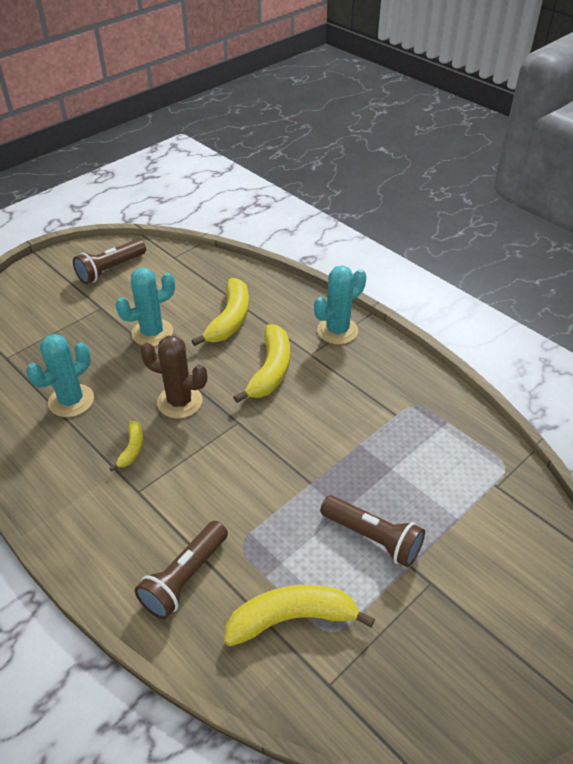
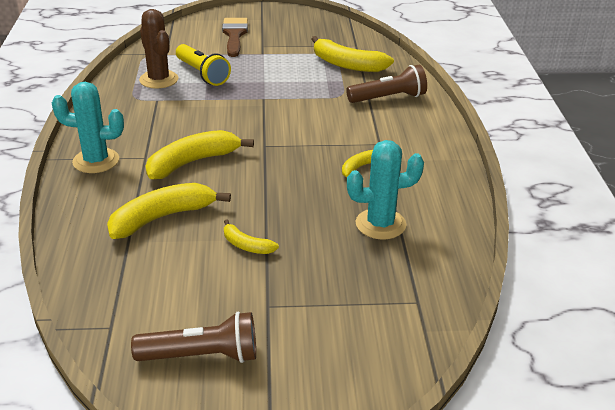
camera: 140 degrees left, 10 degrees down
turquoise cactus [115,268,175,346] -> yellow banana [224,219,279,254]
brown cactus [140,335,207,419] -> brown cactus moved to [139,9,178,89]
brown flashlight [320,495,425,567] -> none
none -> yellow flashlight [176,44,231,86]
none -> brown brush [222,18,248,57]

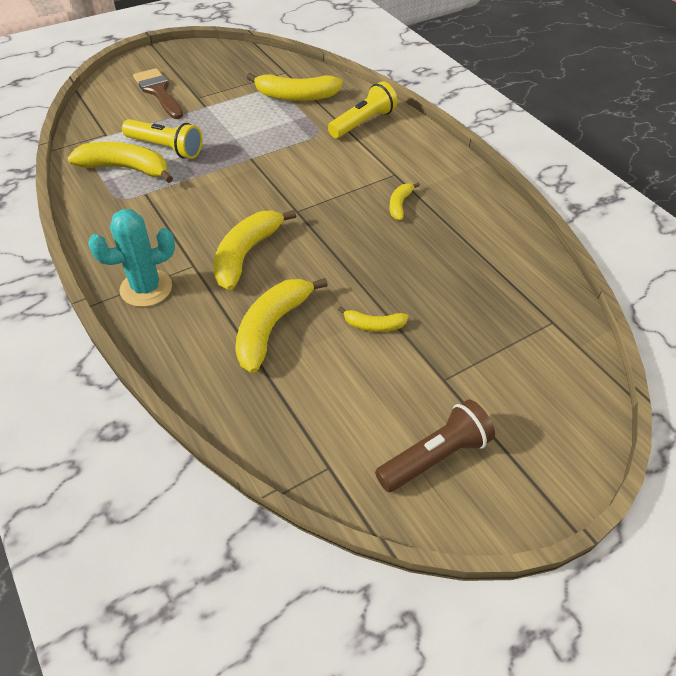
camera: 30 degrees left, 15 degrees up
brown cactus [139,9,178,89] -> yellow banana [68,142,173,183]
brown flashlight [346,65,427,103] -> yellow flashlight [328,81,398,138]
turquoise cactus [347,140,424,239] -> none

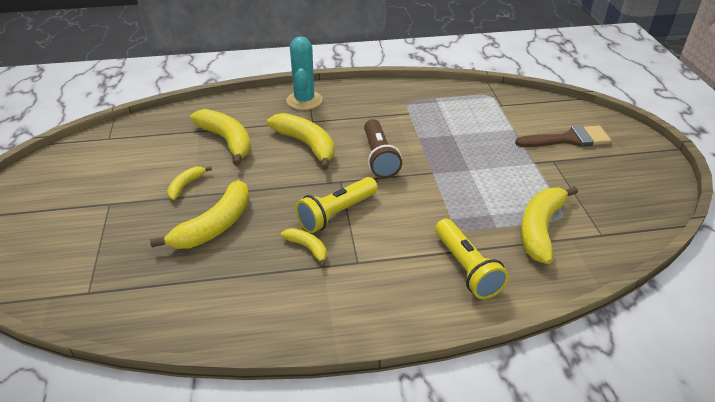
camera: 115 degrees right, 10 degrees down
yellow banana [68,142,173,183] -> yellow banana moved to [150,180,249,249]
yellow flashlight [122,119,202,159] -> yellow flashlight moved to [295,177,378,233]
brown flashlight [375,399,495,492] -> brown flashlight moved to [364,119,402,178]

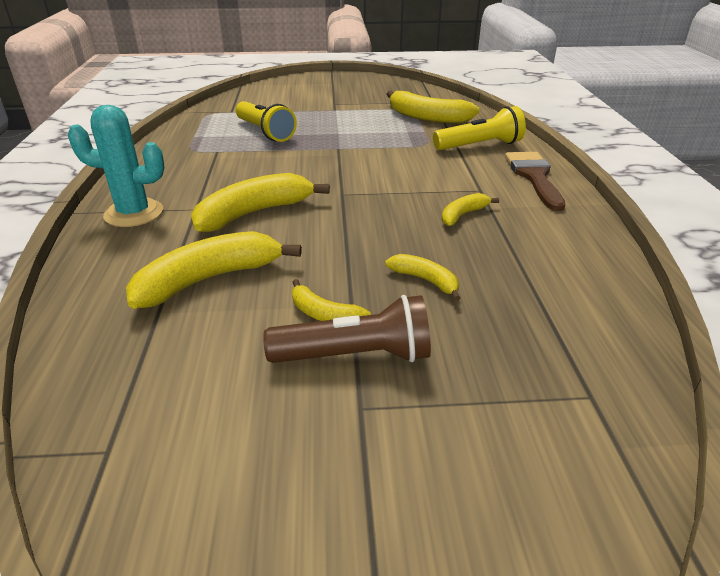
camera: 85 degrees left, 5 degrees down
yellow banana [150,180,249,249] -> yellow banana [385,254,460,301], size x0.52
yellow flashlight [295,177,378,233] -> yellow flashlight moved to [236,101,297,142]
brown flashlight [364,119,402,178] -> brown flashlight moved to [263,295,431,363]
brown brush [515,125,611,147] -> brown brush moved to [505,152,566,211]

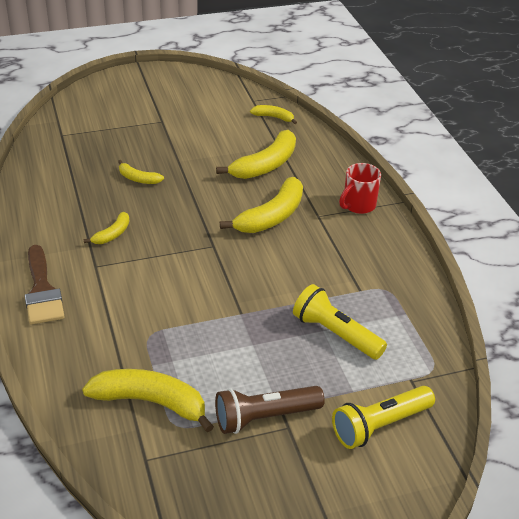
camera: 165 degrees right, 5 degrees up
turquoise cactus [68,105,165,227] -> red mug [339,163,381,214]
brown flashlight [263,295,431,363] -> brown flashlight moved to [215,386,325,434]
yellow banana [292,279,371,321] -> yellow banana moved to [250,105,297,124]
yellow flashlight [433,106,526,150] -> yellow flashlight moved to [332,386,435,449]

